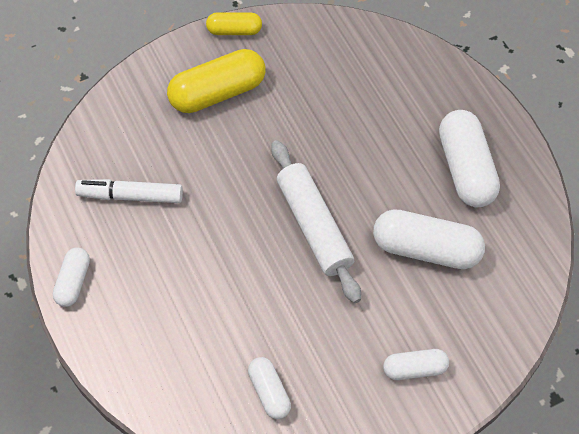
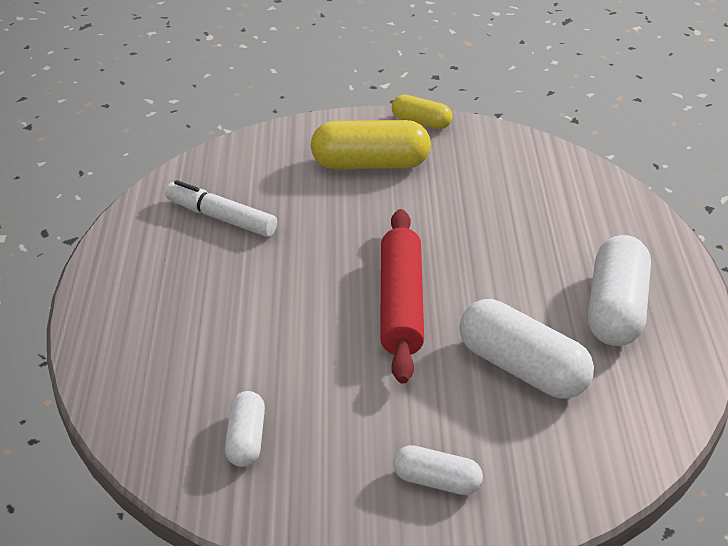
camera: 25 degrees right, 20 degrees down
white capsule [53,247,90,307] -> none
white rolling pin [271,140,361,303] -> red rolling pin [380,209,424,384]

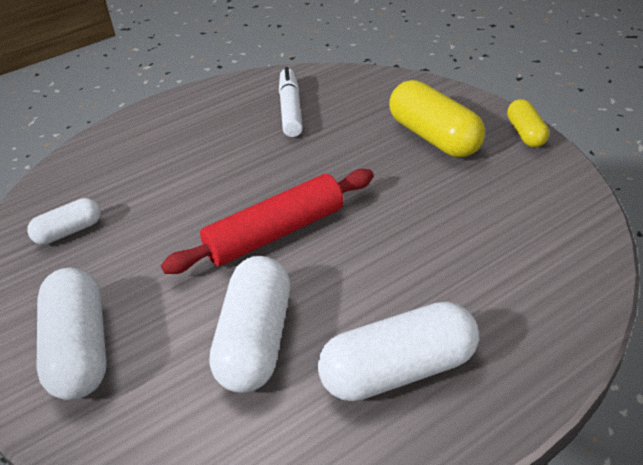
camera: 60 degrees right, 0 degrees up
white capsule [393,445,483,495] -> white capsule [37,268,107,400], size x1.78

